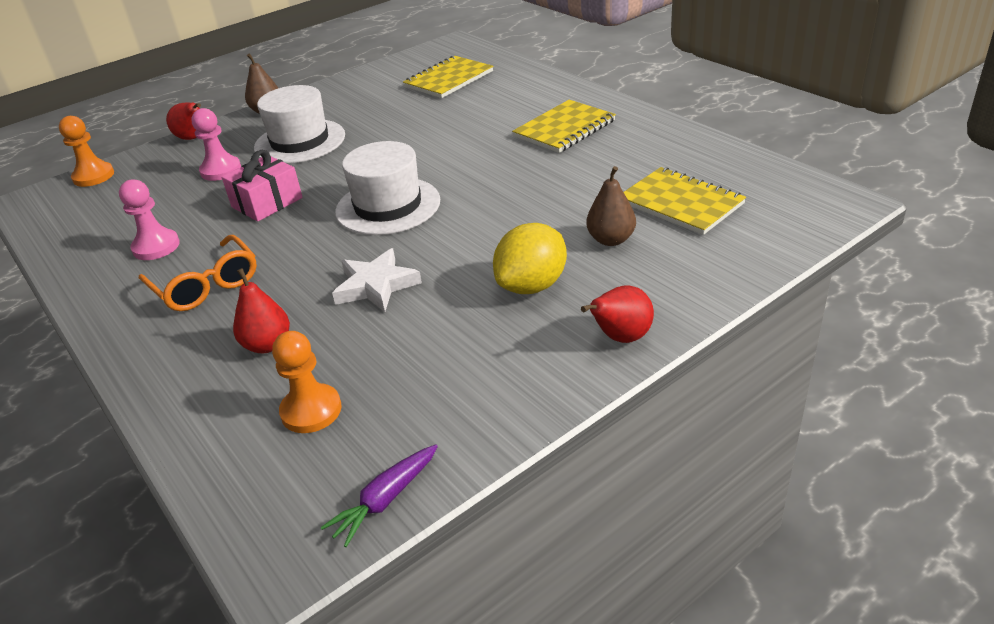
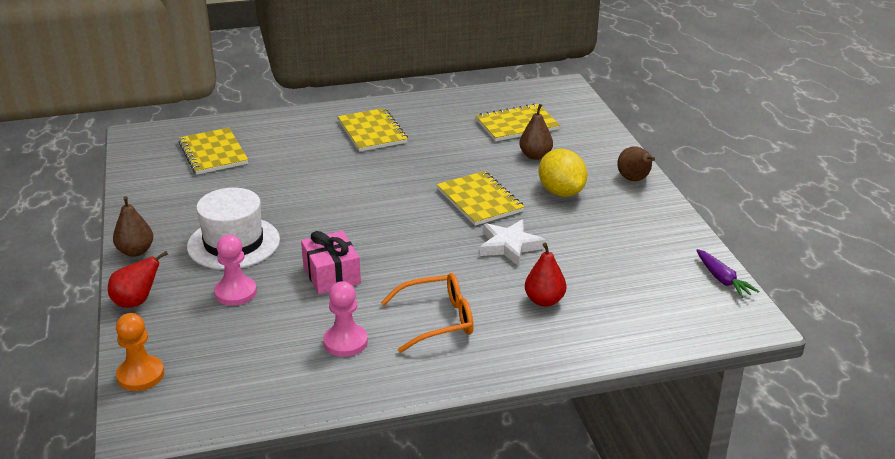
camera: 70 degrees left, 5 degrees down
orange pawn [272,331,342,433] -> none
white hat [335,141,440,235] -> none
red pear [581,285,654,343] -> brown pear [617,146,655,181]
none -> yellow notebook [437,171,525,226]

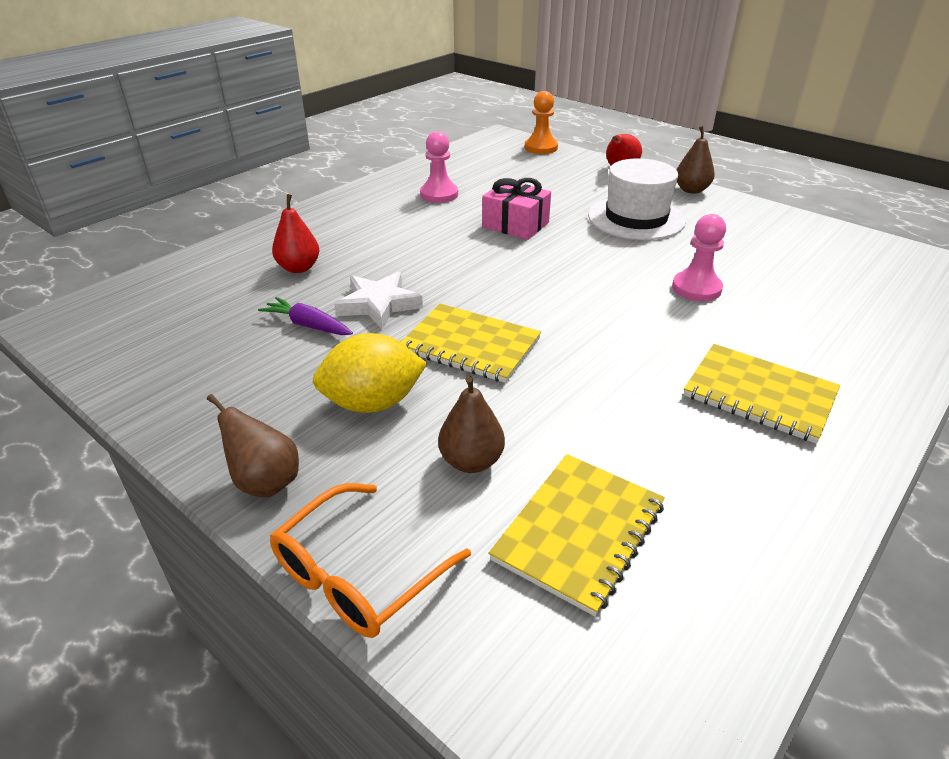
camera: 145 degrees right, 5 degrees up
yellow notebook [178,128,248,175] -> none
pink pawn [214,234,257,306] -> pink pawn moved to [672,214,726,301]
orange glasses [381,273,474,353] -> orange glasses moved to [270,483,471,638]
yellow lemon [538,149,587,197] -> yellow lemon turned 45 degrees counterclockwise [313,333,428,413]
purple carrot [696,249,759,298] -> purple carrot moved to [258,297,353,335]

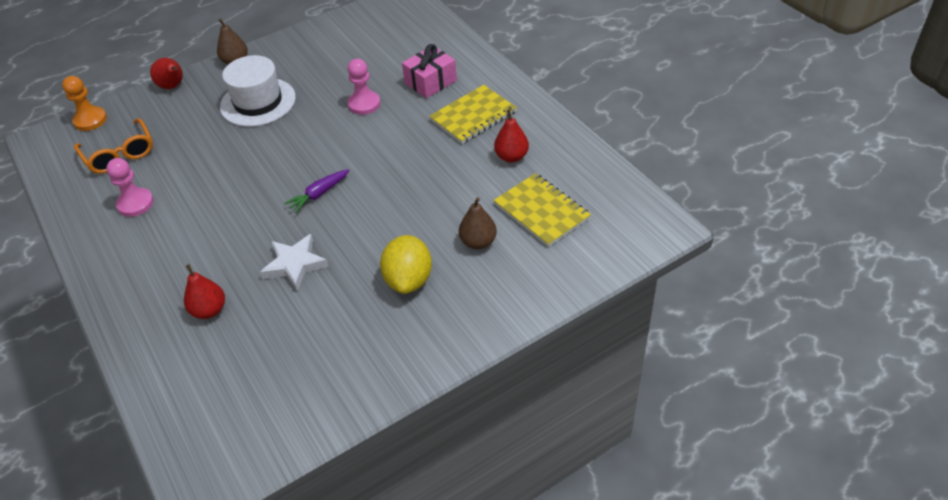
camera: 70 degrees left, 10 degrees up
brown pear [207,394,299,498] -> none
purple carrot [258,297,353,335] -> purple carrot moved to [284,169,350,213]
orange glasses [270,483,471,638] -> orange glasses moved to [74,118,153,174]
yellow notebook [401,304,541,383] -> none
pink gift [482,178,551,240] -> pink gift moved to [402,44,457,98]
none -> red pear [494,109,529,162]

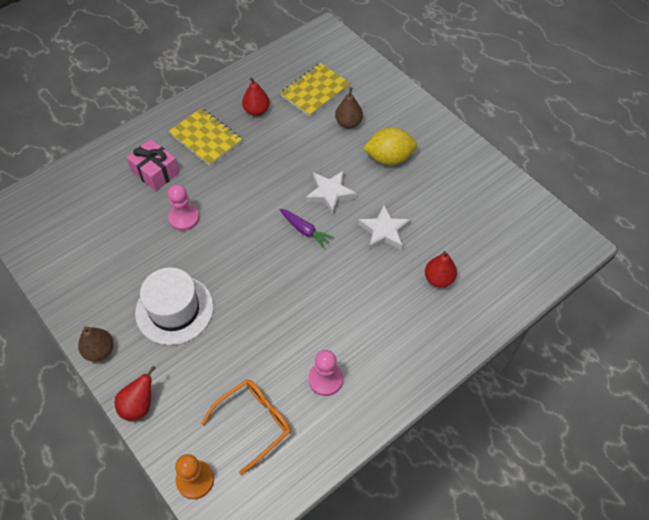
camera: 100 degrees left, 10 degrees up
none -> white star [306,171,357,215]

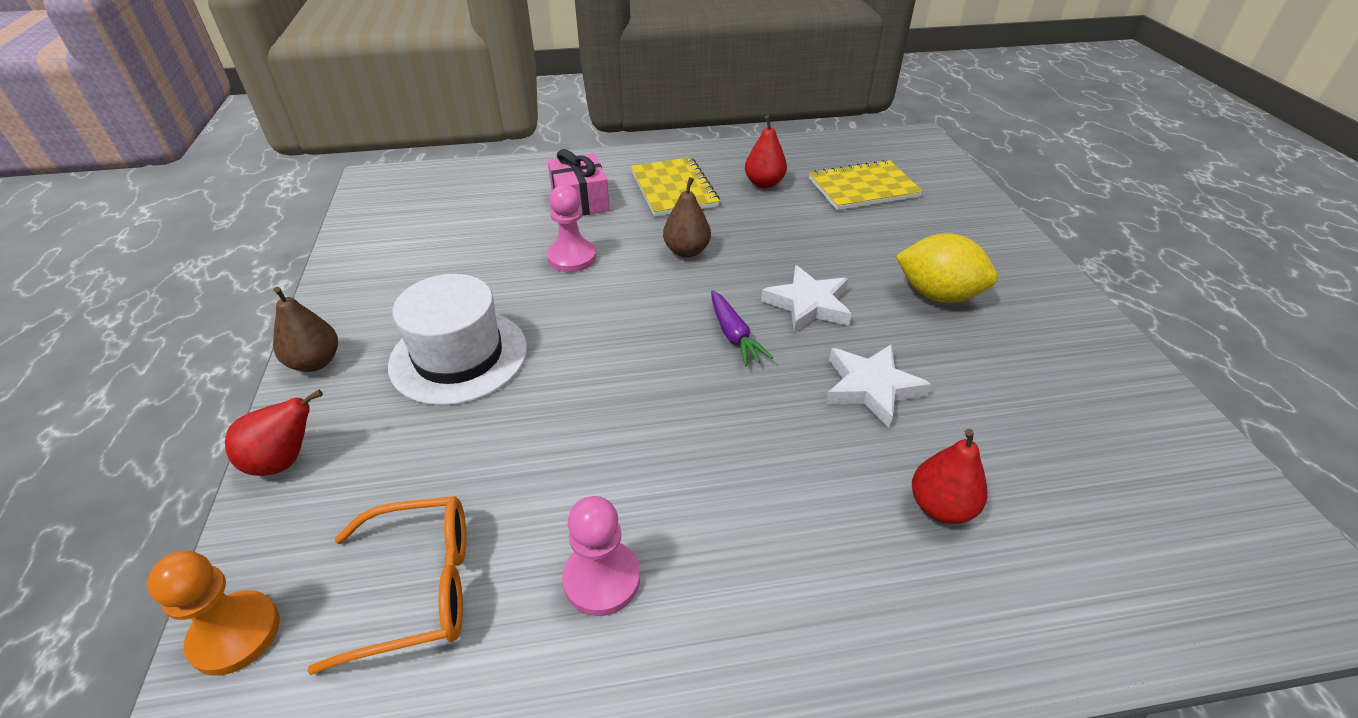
camera: 30 degrees right, 15 degrees down
brown pear [335,88,363,129] -> brown pear moved to [663,177,711,258]

